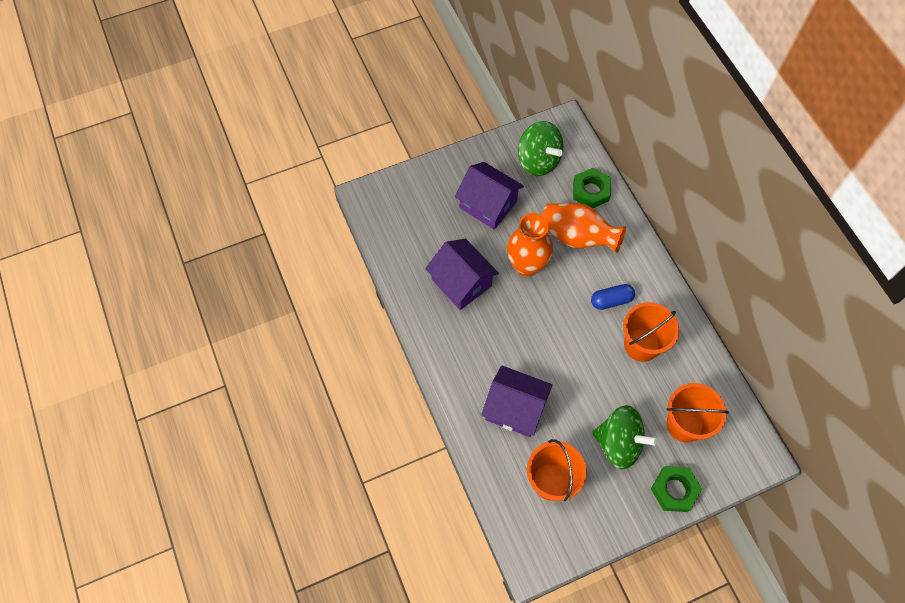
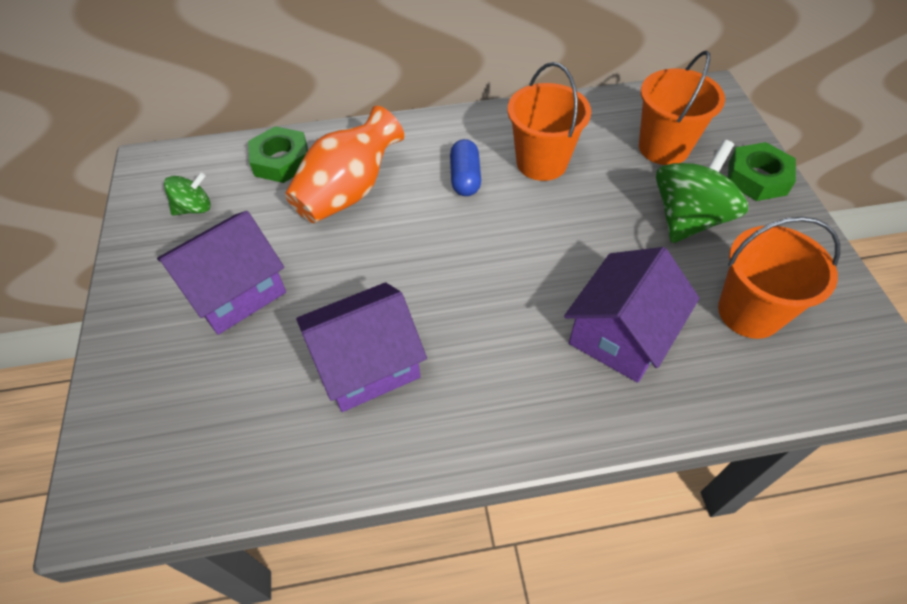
camera: 75 degrees left, 10 degrees down
orange vase [507,213,553,277] -> none
green spinning top [518,121,564,176] -> green spinning top [164,173,211,216], size x0.54

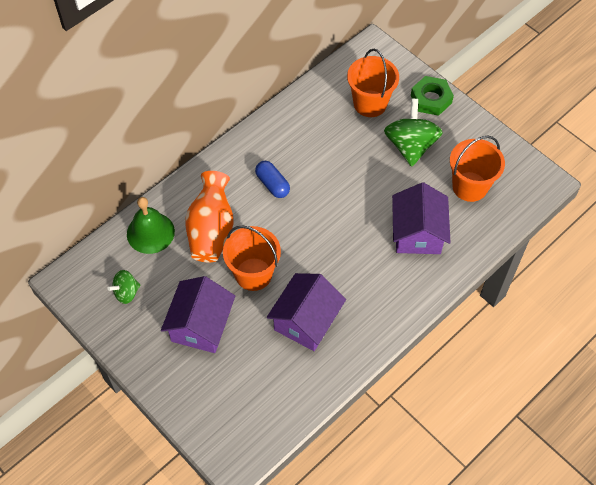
camera: 35 degrees left, 5 degrees up
green spinning top [164,173,211,216] -> green spinning top turned 150 degrees counterclockwise [107,270,140,304]
green nut [248,126,308,183] -> green bell [127,197,175,254]
orange bucket [507,62,591,181] -> orange bucket moved to [223,225,281,291]

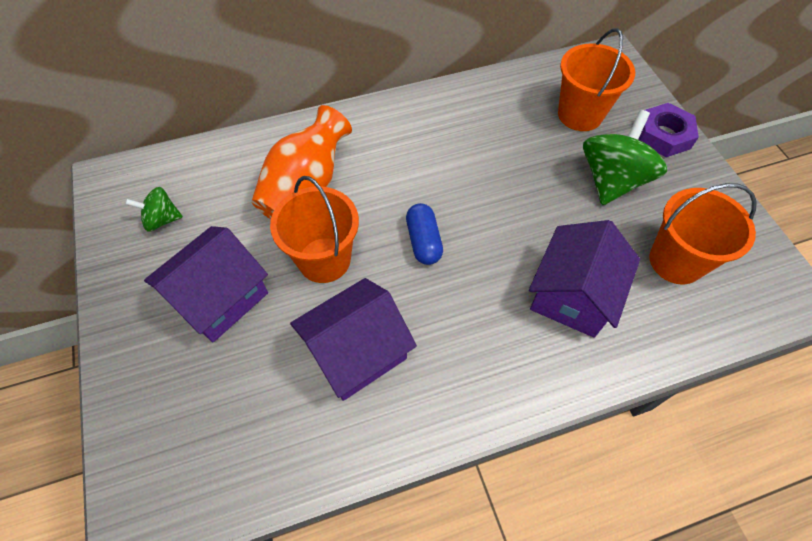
camera: 25 degrees right, 0 degrees up
green bell [127,197,175,254] -> none
blue capsule [255,161,290,198] -> blue capsule moved to [406,203,443,265]
green nut [411,76,454,116] -> purple nut [639,103,699,157]

